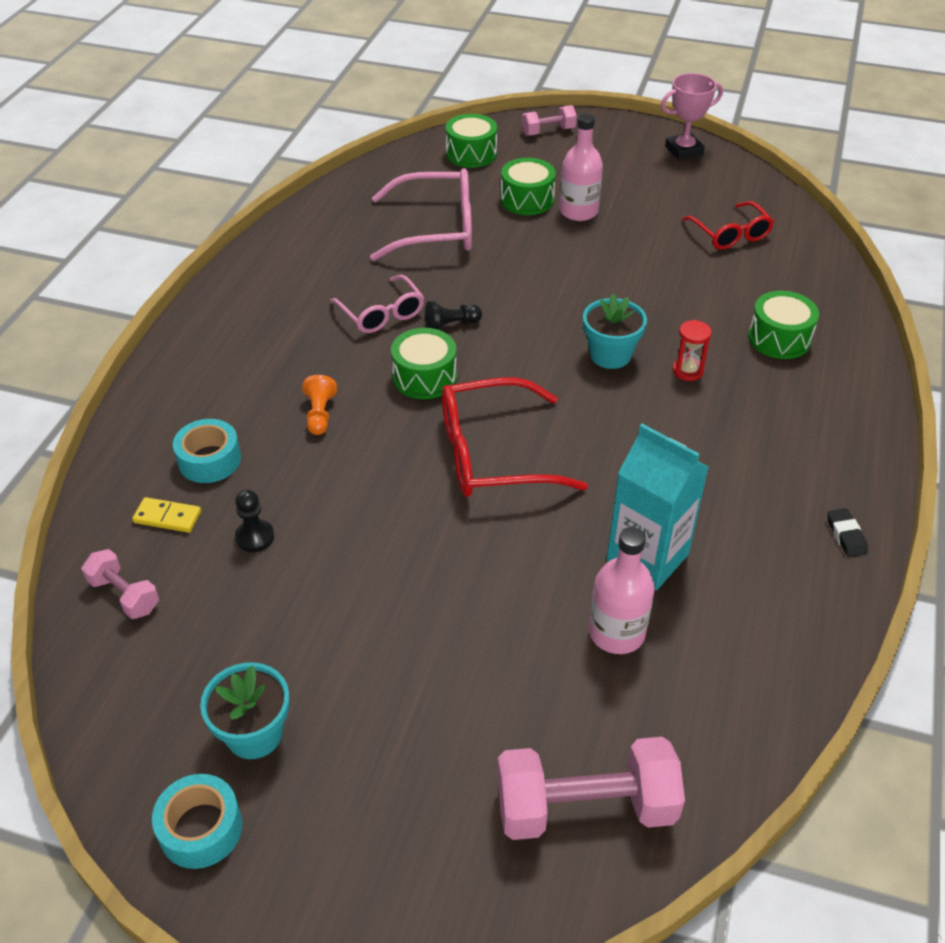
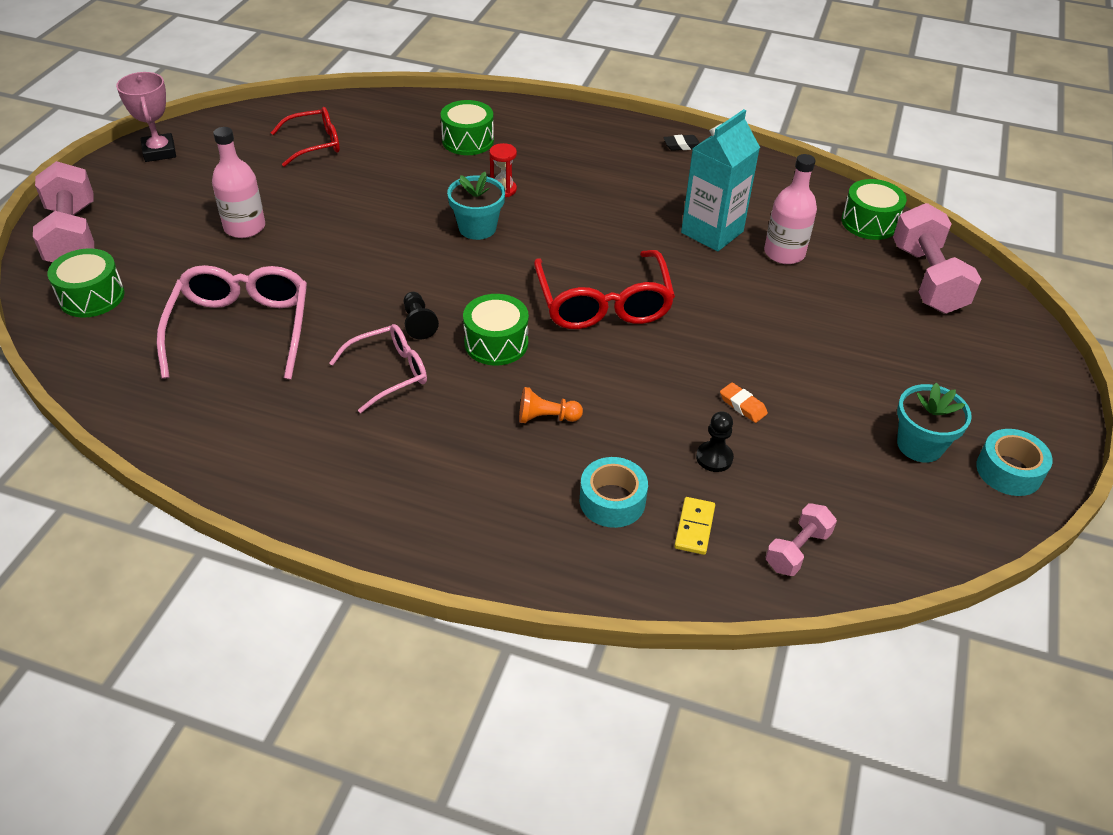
camera: 90 degrees left, 0 degrees up
green drum [501,158,556,215] -> green drum moved to [842,179,907,240]
pink dumbbell [522,105,577,136] -> pink dumbbell [33,161,94,262], size x1.86
none -> orange eraser [720,382,768,423]

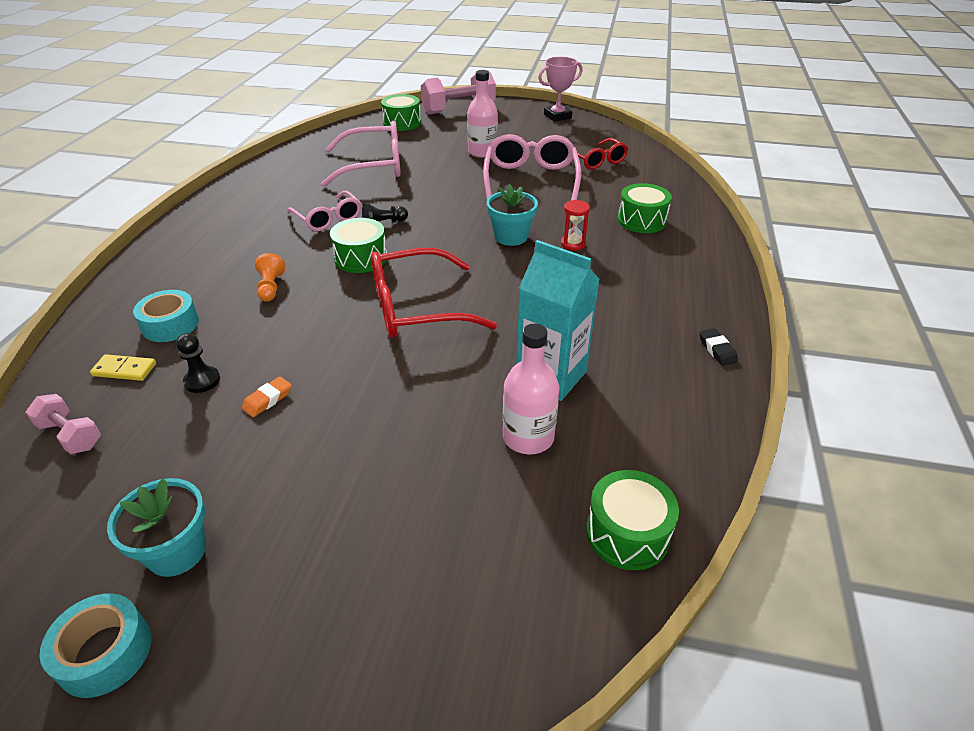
camera: 85 degrees right, 5 degrees down
pink dumbbell [893,203,982,314] -> none
none -> pink glasses [483,134,581,200]

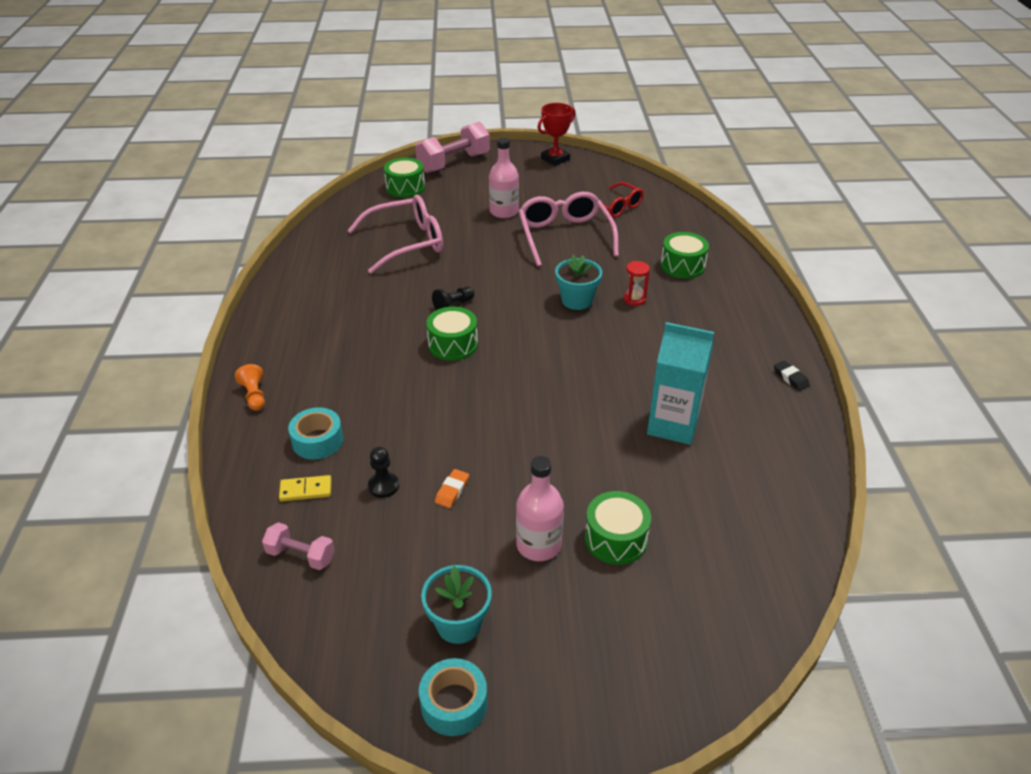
camera: 15 degrees left, 0 degrees up
orange pawn [255,253,285,302] -> orange pawn moved to [235,364,265,411]
pink glasses [287,191,361,231] -> none
red glasses [371,248,497,338] -> none
pink bottle [503,324,560,454] -> pink bottle moved to [516,456,564,561]
pink trophy [538,57,583,122] -> red trophy [538,103,576,166]
green drum [586,470,679,570] -> green drum moved to [585,491,651,565]

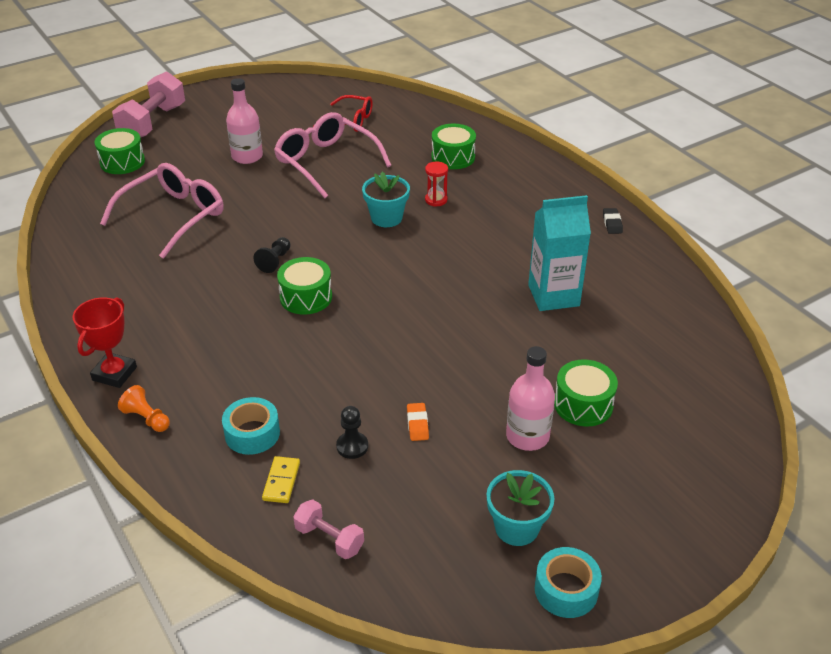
camera: 30 degrees left, 0 degrees up
pink dumbbell [262,522,335,570] -> pink dumbbell turned 45 degrees clockwise [293,500,364,559]
yellow domino [279,475,331,501] -> yellow domino turned 45 degrees counterclockwise [262,456,300,503]
red trophy [538,103,576,166] -> red trophy moved to [73,297,137,388]
black eraser [774,360,810,391] -> black eraser turned 60 degrees clockwise [603,208,623,234]

